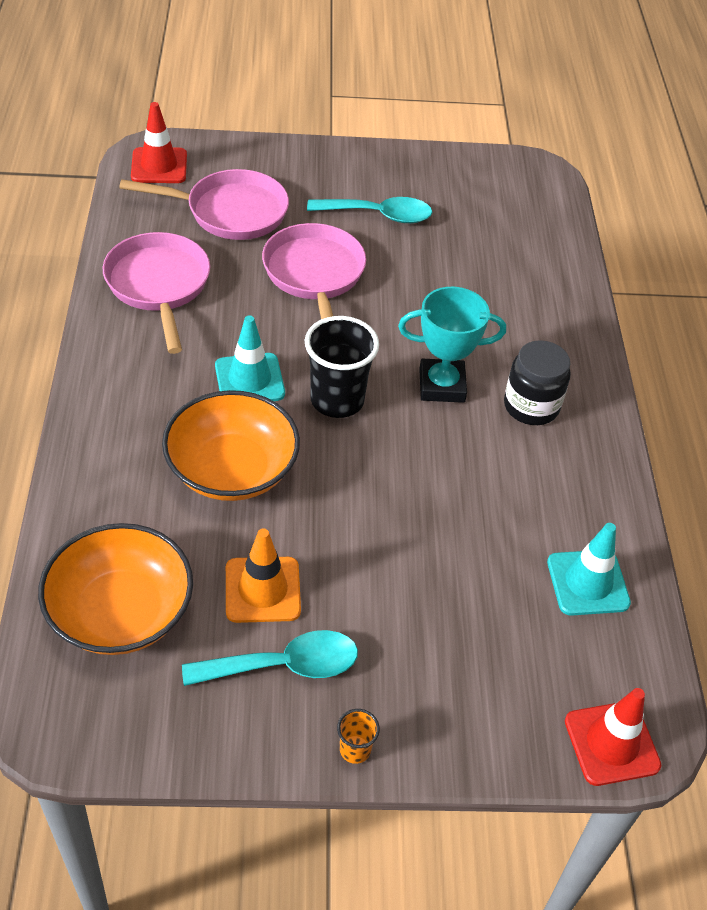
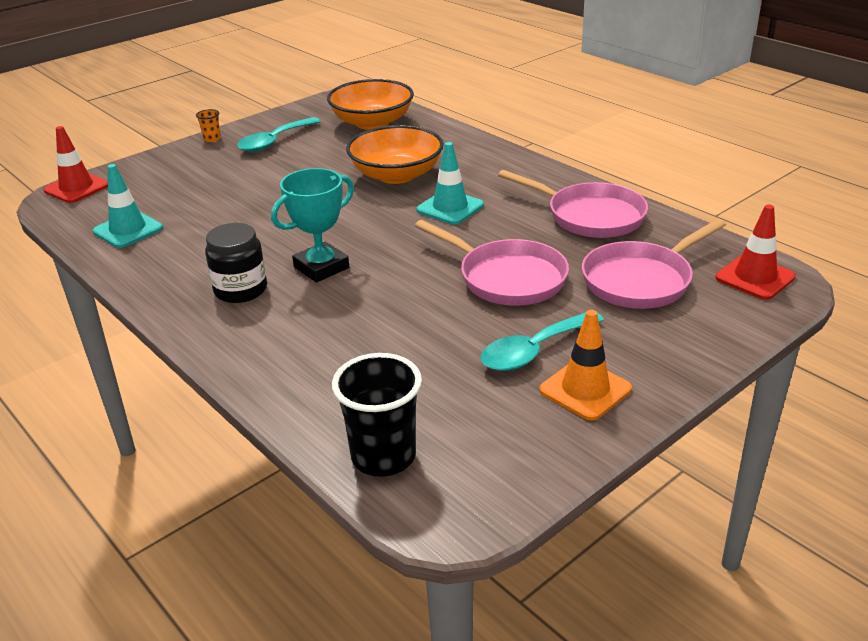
camera: 145 degrees right, 15 degrees down
orange traffic cone [226,528,301,623] -> orange traffic cone moved to [539,310,632,421]
black cup [305,316,379,418] -> black cup moved to [332,353,422,477]

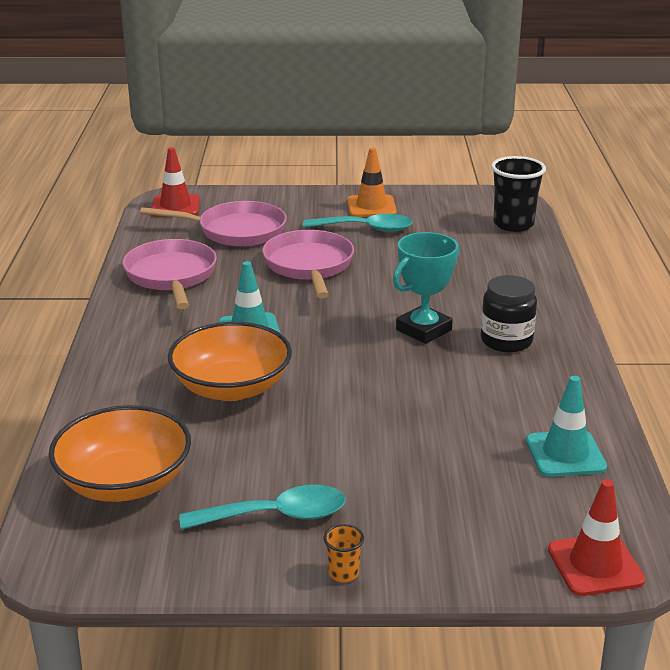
camera: 140 degrees left, 5 degrees down
turquoise trophy [271,168,354,283] -> turquoise trophy turned 45 degrees counterclockwise [393,232,459,344]

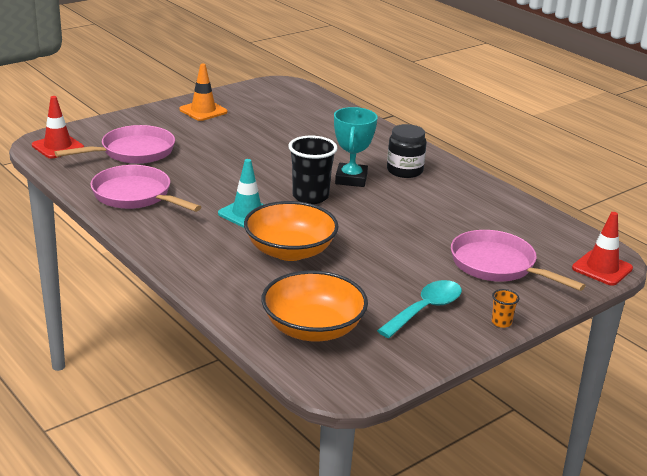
camera: 40 degrees left, 0 degrees up
pink pan [262,230,354,298] -> pink pan moved to [451,230,586,291]
turquoise spoon [303,214,413,232] -> none
black cup [491,156,546,232] -> black cup moved to [288,136,338,204]
turquoise traffic cone [526,376,607,477] -> none

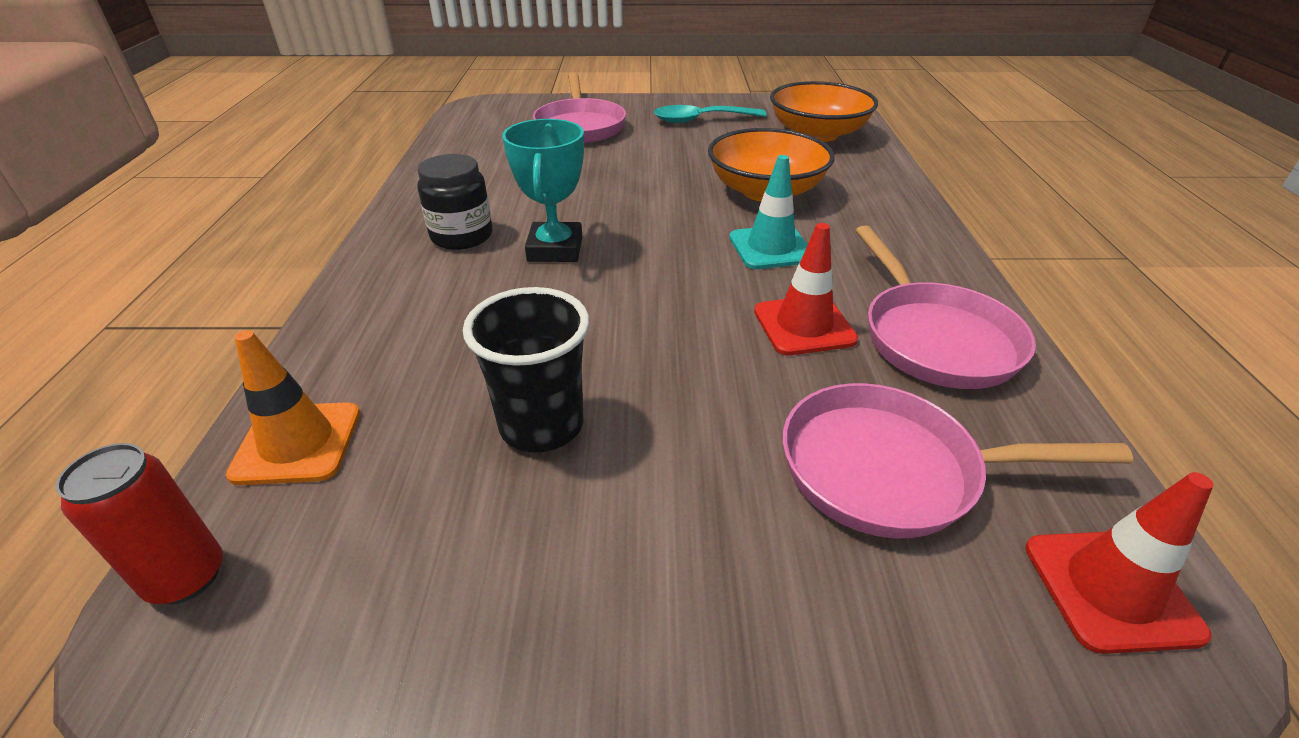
camera: 140 degrees left, 10 degrees up
orange traffic cone [179,64,227,121] -> orange traffic cone moved to [226,330,360,485]
black cup [288,136,338,204] -> black cup moved to [463,287,589,452]
turquoise trophy [334,107,378,187] -> turquoise trophy turned 45 degrees counterclockwise [502,119,584,262]
orange cup [492,289,520,328] -> none
red traffic cone [572,212,633,286] -> red traffic cone moved to [754,223,858,356]
none -> red can [56,443,223,604]

